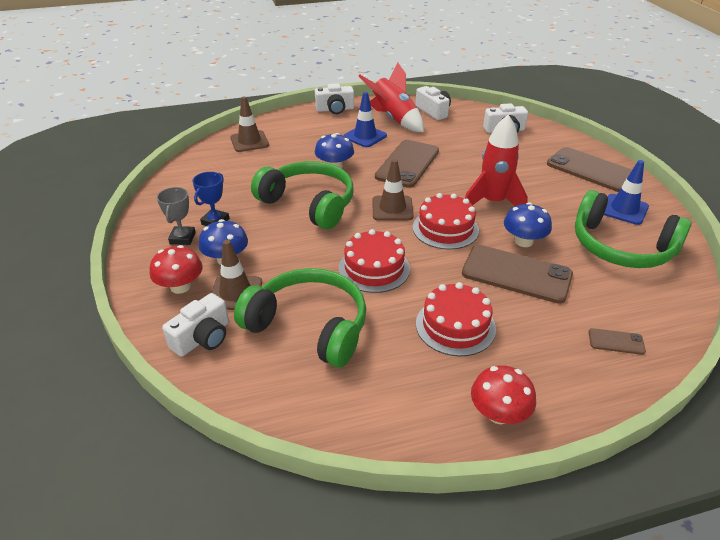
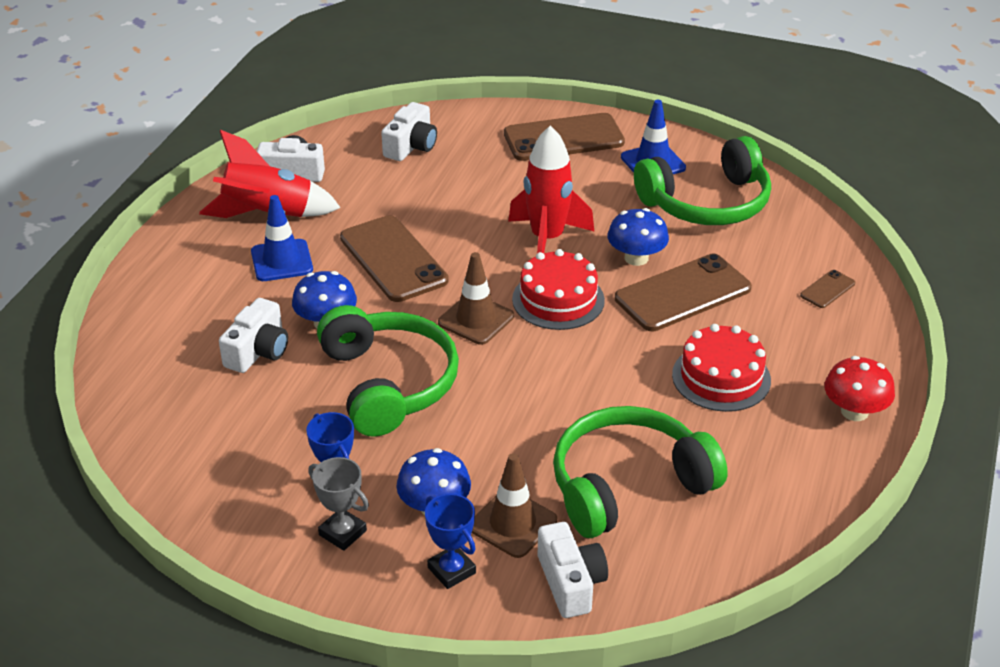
camera: 55 degrees left, 0 degrees up
red mushroom [150,245,203,294] -> blue trophy [425,494,476,589]
brown traffic cone [230,97,269,152] -> none
green headphones [251,161,354,229] -> green headphones turned 90 degrees clockwise [317,305,459,437]
white camera [315,83,354,114] -> white camera moved to [219,298,288,373]
red cake [339,229,410,293] -> none

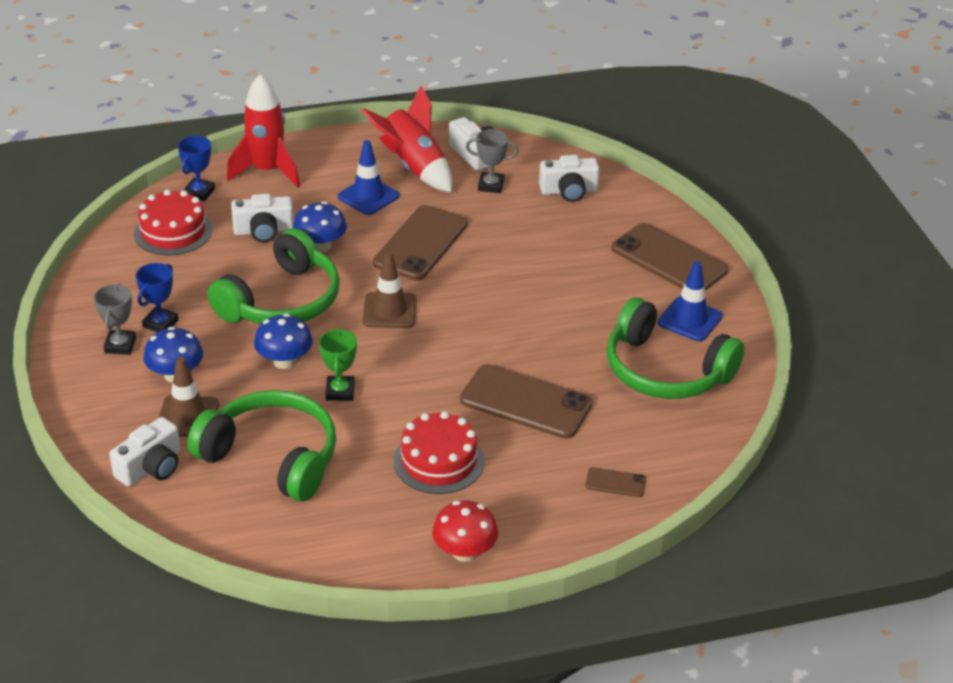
camera: 55 degrees right, 0 degrees up
blue trophy [425,494,476,589] -> blue trophy moved to [178,136,215,201]
red rocket [508,125,594,253] -> red rocket moved to [227,74,300,187]
red cake [512,249,605,330] -> red cake moved to [134,189,212,256]
blue mushroom [608,208,669,266] -> blue mushroom moved to [254,314,313,369]
none -> green trophy [319,328,357,401]
none -> grey trophy [466,129,519,193]

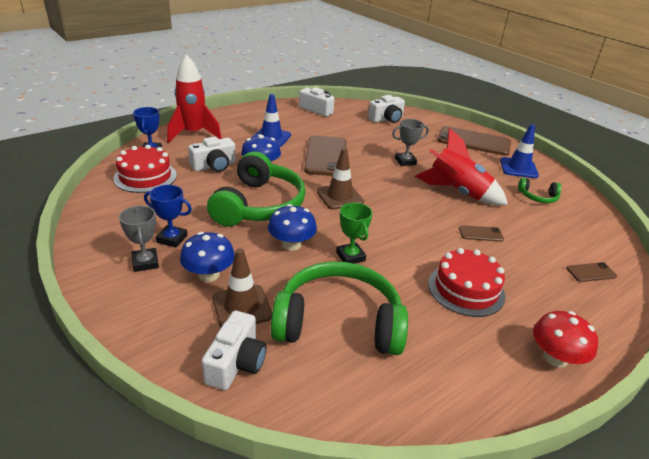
camera: 25 degrees left, 5 degrees down
blue trophy [136,263,179,332] -> blue trophy turned 75 degrees counterclockwise [144,185,192,248]
red rocket [361,86,452,192] -> red rocket moved to [415,128,508,205]
brown phone [460,364,592,439] -> brown phone [459,225,504,242], size x0.45
grey trophy [466,129,519,193] -> grey trophy moved to [392,119,429,166]
green headphones [607,297,745,399] -> green headphones [518,178,561,203], size x0.45

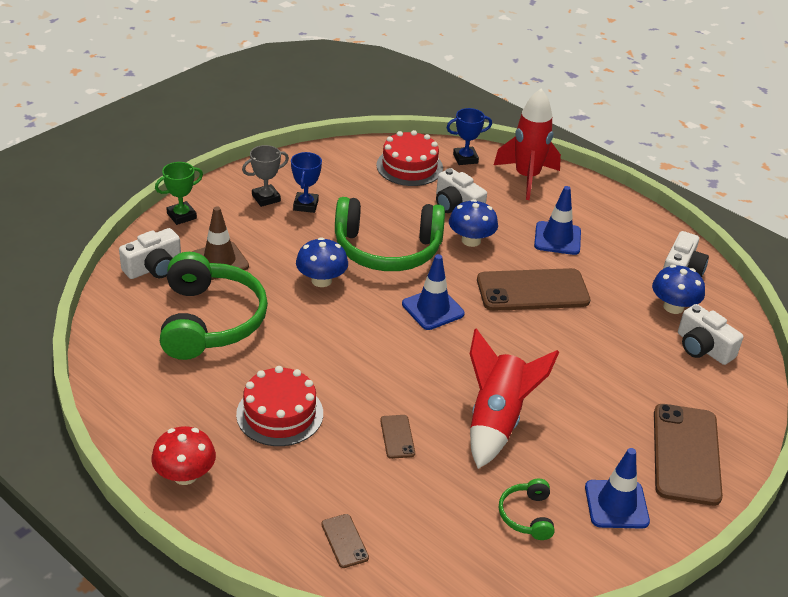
camera: 80 degrees right, 5 degrees up
blue mushroom [180,232,235,282] -> blue mushroom moved to [652,265,705,314]
white camera [202,311,266,390] -> white camera turned 45 degrees counterclockwise [119,228,181,279]
brown traffic cone [317,148,364,210] -> blue traffic cone [402,254,465,330]
green trophy [336,203,373,264] -> green trophy moved to [155,162,203,225]
grey trophy [392,119,429,166] -> none

